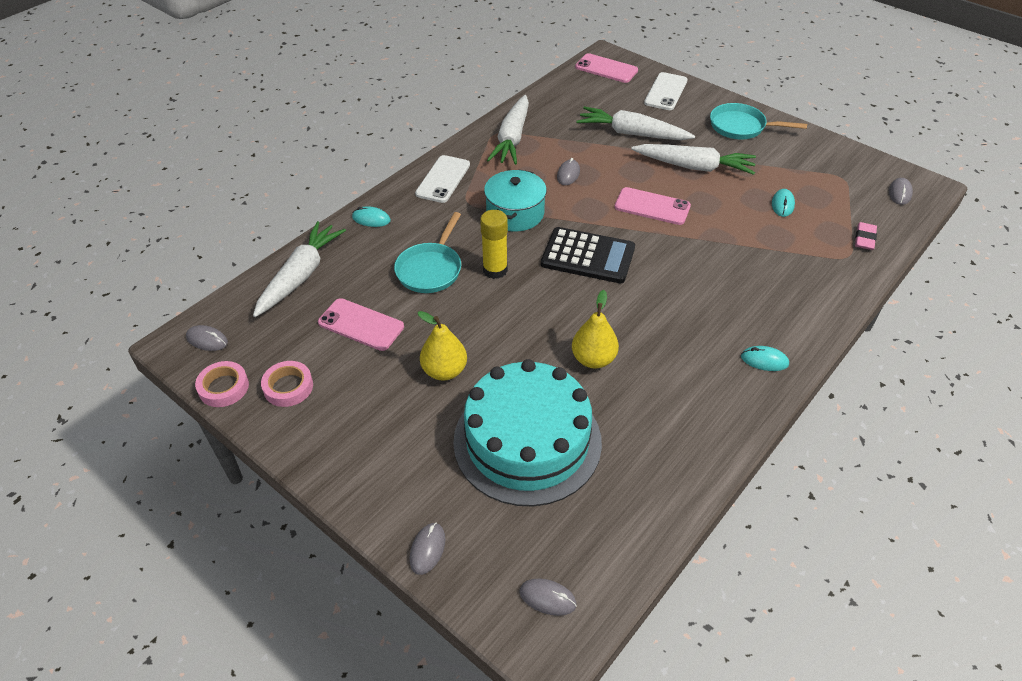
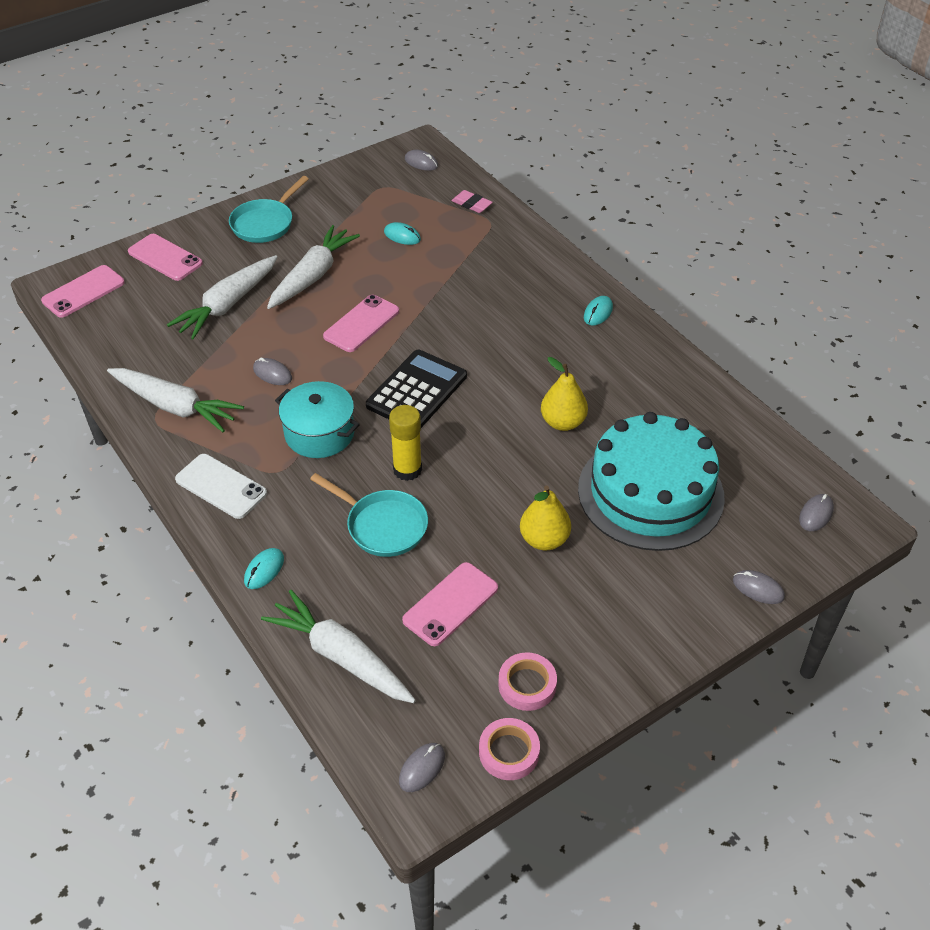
camera: 75 degrees left, 0 degrees up
white phone [644,72,687,110] -> pink phone [128,234,203,281]

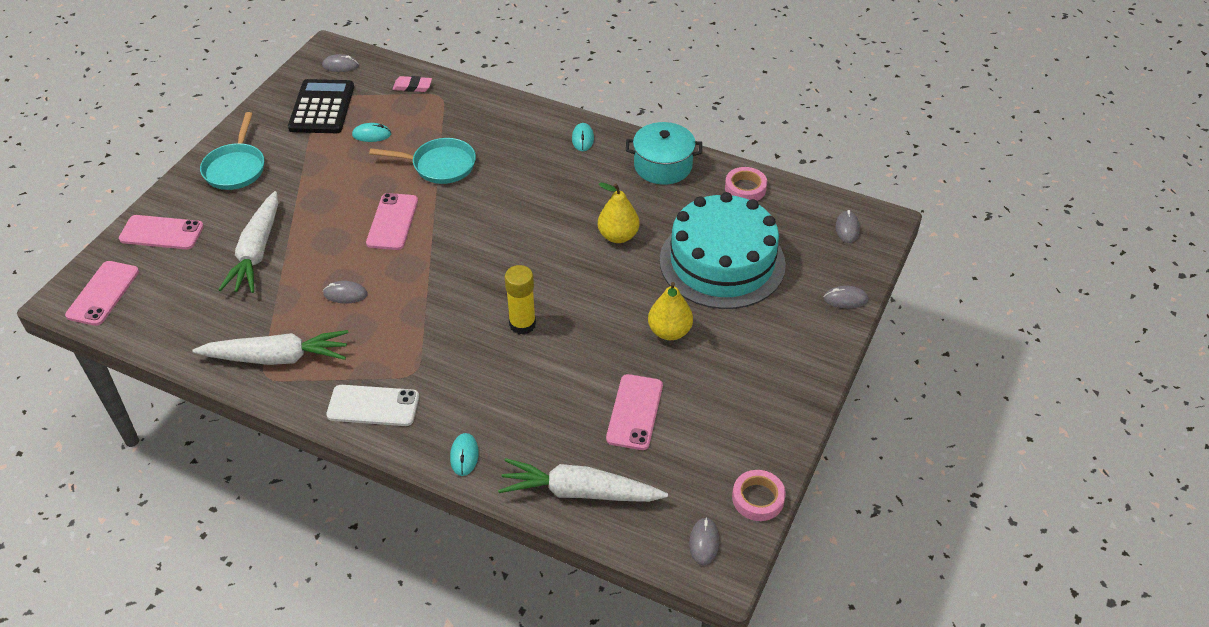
camera: 30 degrees left, 0 degrees up
white carrot [267,225,360,309] -> none
turquoise pot [275,381,360,458] -> turquoise pot moved to [626,122,702,185]
turquoise pan [310,473,428,557] -> turquoise pan moved to [369,138,476,184]
black calculator [366,350,467,428] -> black calculator moved to [288,79,354,133]
pink tape [498,652,557,711] -> pink tape moved to [725,167,767,201]

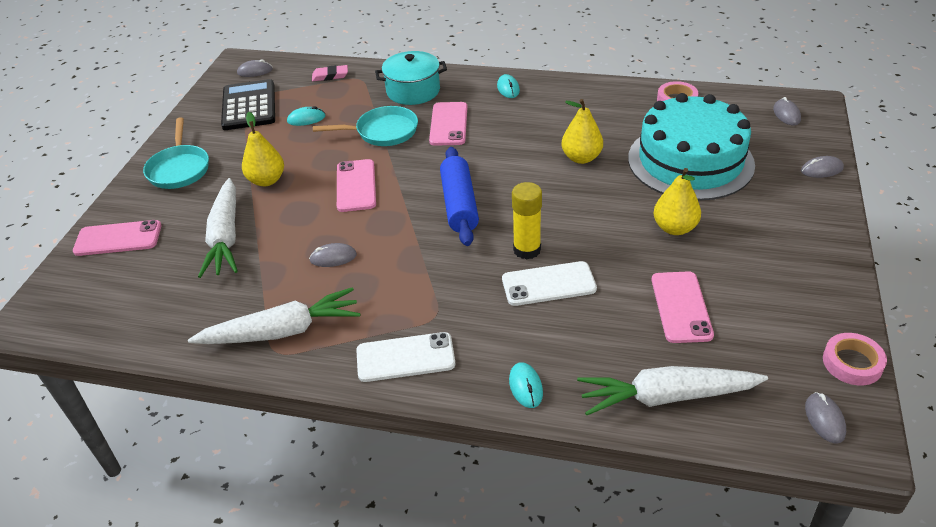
camera: 10 degrees left, 5 degrees down
pink phone [65,261,139,326] -> pink phone moved to [429,102,467,146]
turquoise pot [626,122,702,185] -> turquoise pot moved to [375,51,447,105]
none -> yellow pear [242,112,284,186]
none -> blue rolling pin [440,147,479,246]
none -> white phone [502,261,597,306]

